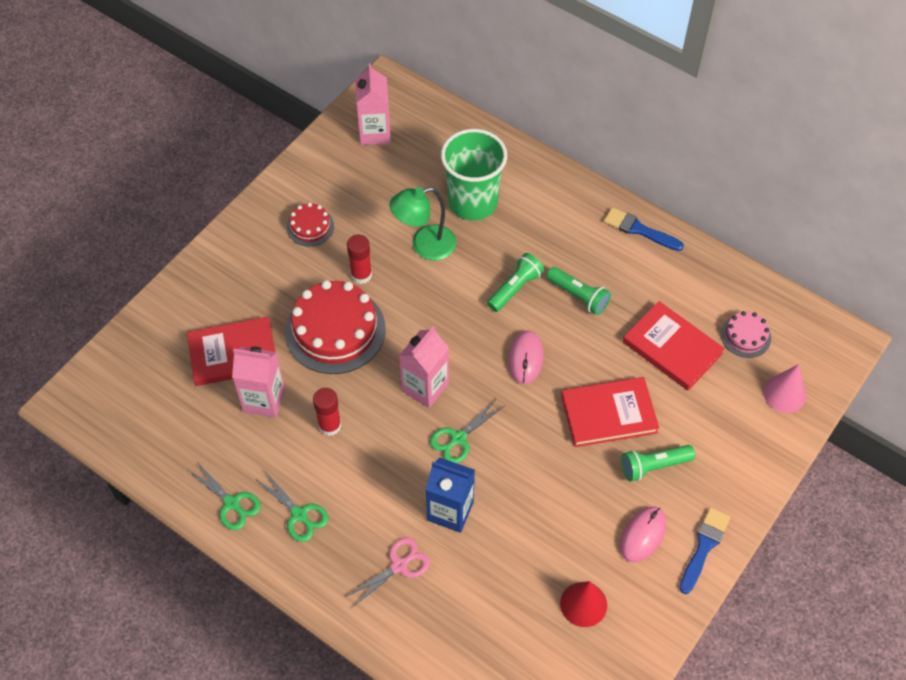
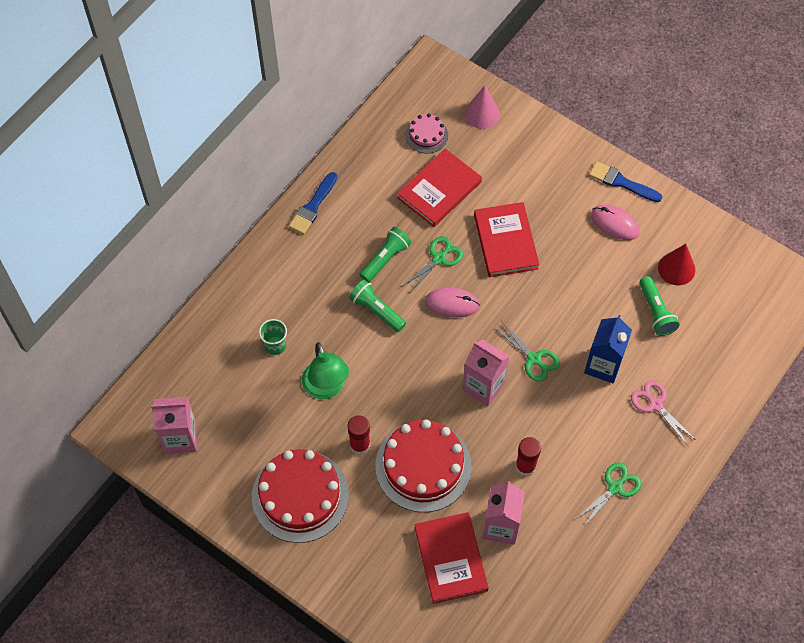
camera: 90 degrees left, 5 degrees up
green scissors [188,462,261,530] -> green scissors moved to [401,236,463,292]
red cake [287,203,334,247] -> red cake [252,449,349,543], size x2.01
green cup [441,129,507,220] -> green cup [259,319,287,355], size x0.44
green flashlight [621,445,695,482] -> green flashlight moved to [639,276,680,336]

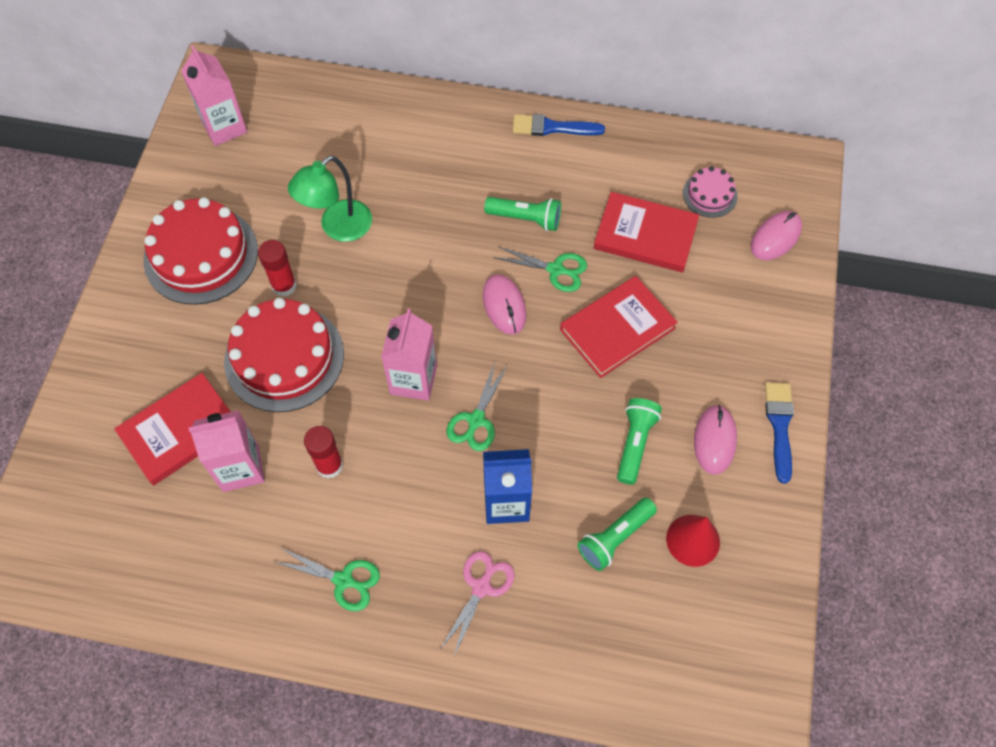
camera: 65 degrees right, 0 degrees up
green cup [259,319,287,355] -> none
green flashlight [349,280,406,332] -> green flashlight moved to [617,398,662,485]
pink cone [465,85,500,129] -> pink mouse [751,211,802,260]

